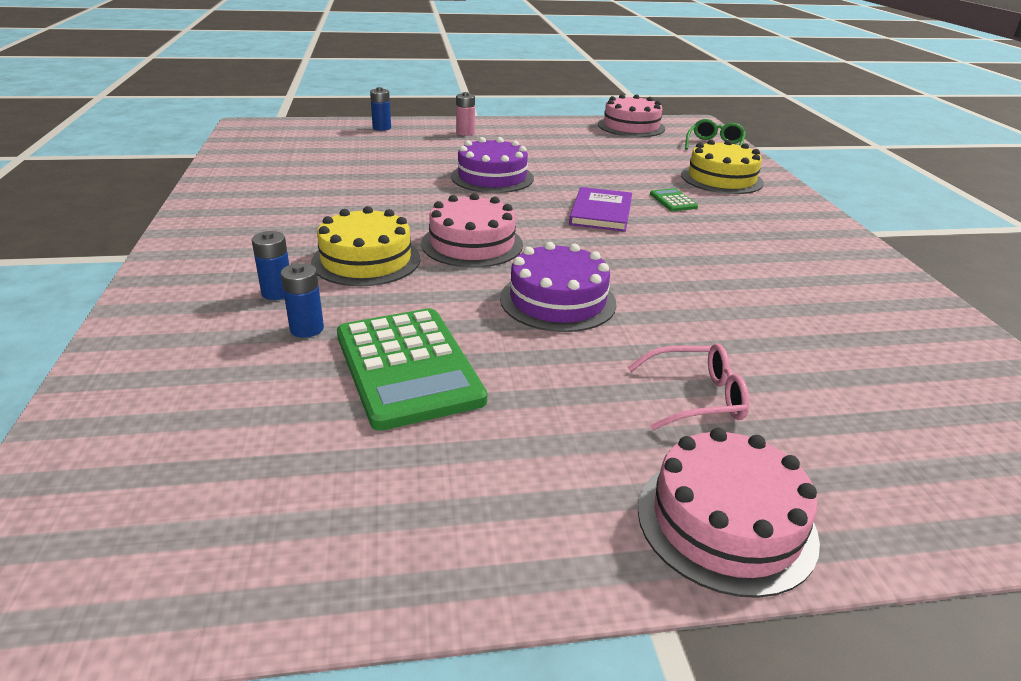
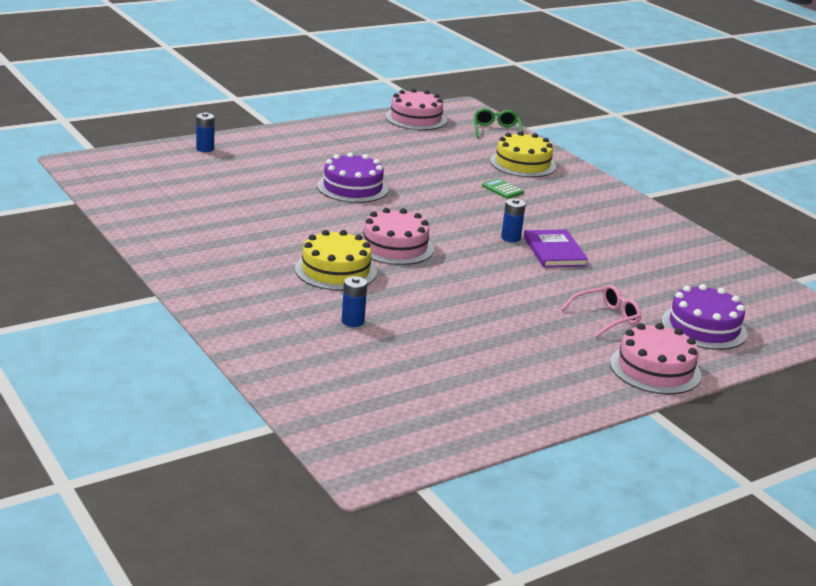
camera: 25 degrees left, 5 degrees down
blue battery [252,231,289,300] -> blue battery moved to [501,198,526,242]
green calculator [337,308,487,431] -> none
pink battery [456,92,475,136] -> none
purple cake [500,242,617,332] -> purple cake moved to [661,284,747,350]
purple book [569,187,632,232] -> purple book moved to [524,230,588,267]

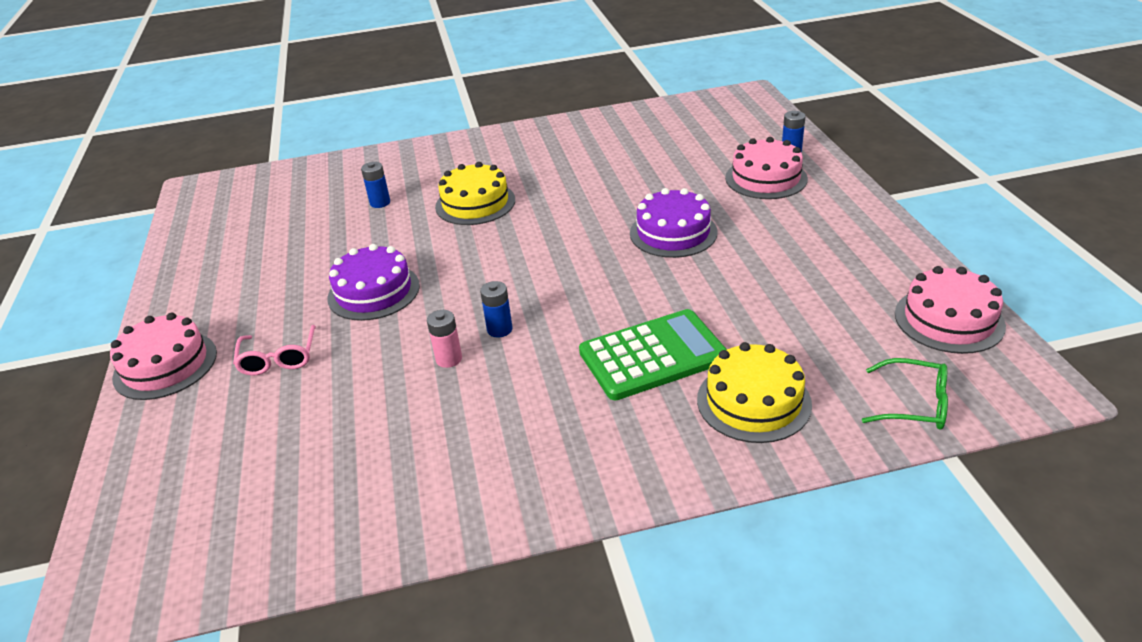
camera: 115 degrees right, 10 degrees up
pink cake [361,208,434,265] -> pink cake moved to [725,137,808,199]
green calculator [482,178,524,199] -> green calculator [579,309,727,400], size x2.31
purple book [524,230,588,267] -> pink battery [427,310,462,368]
purple cake [661,284,747,350] -> purple cake moved to [327,244,420,321]

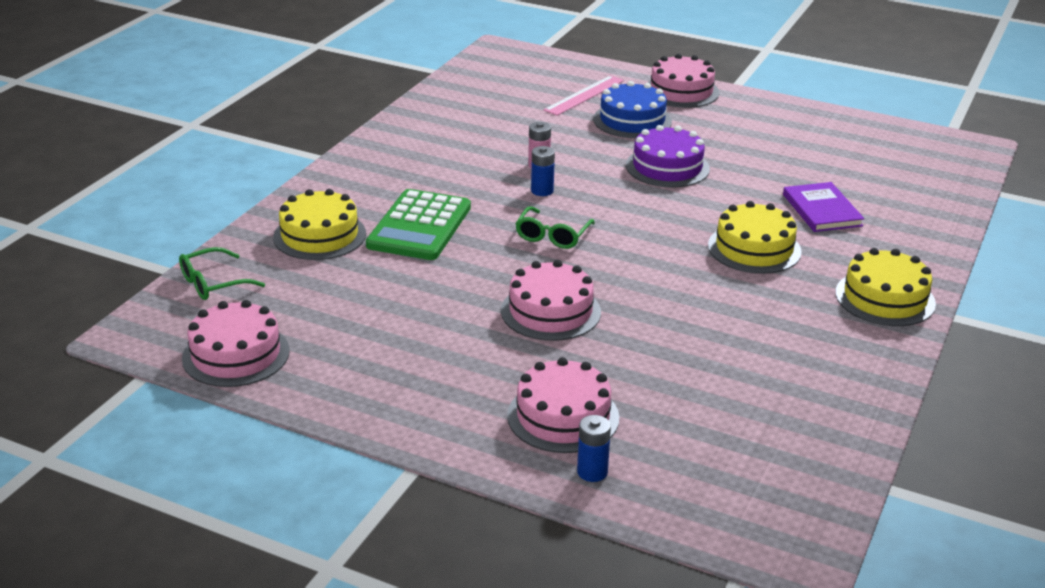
camera: 125 degrees right, 5 degrees down
pink glasses [233,325,316,376] -> blue cake [593,81,672,138]
blue battery [361,162,390,208] -> purple book [783,182,865,232]
purple cake [630,188,718,258] -> pink cake [501,260,601,341]
none -> green glasses [515,206,595,249]
none -> pink ruler [543,75,624,116]
none -> yellow cake [835,248,936,326]

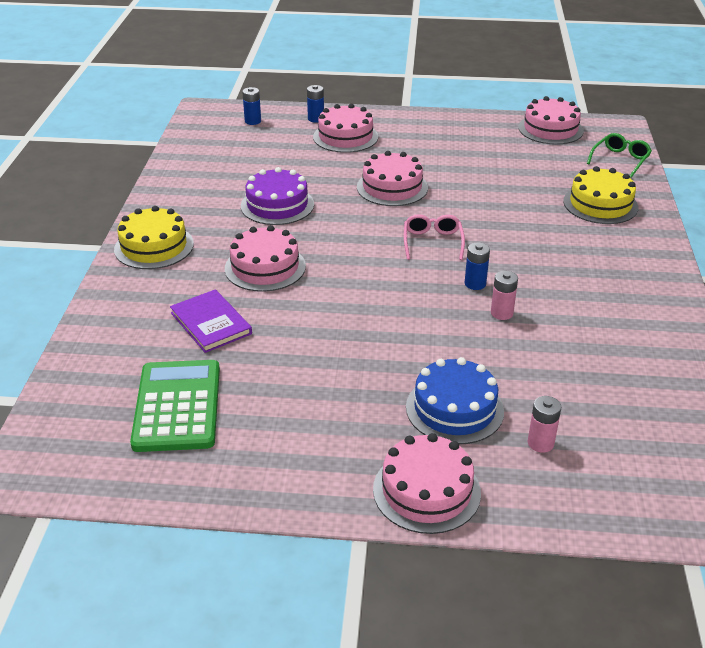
camera: 160 degrees right, 5 degrees up
green calculator [366,189,471,260] -> green calculator moved to [130,360,220,452]
green glasses [515,206,595,249] -> pink glasses [404,214,465,260]
pink ruler [543,75,624,116] -> pink battery [527,396,561,453]
purple cake [626,125,710,188] -> purple cake moved to [241,167,314,225]
yellow cake [708,201,802,274] -> pink cake [225,225,306,292]
none -> blue battery [242,87,261,125]

